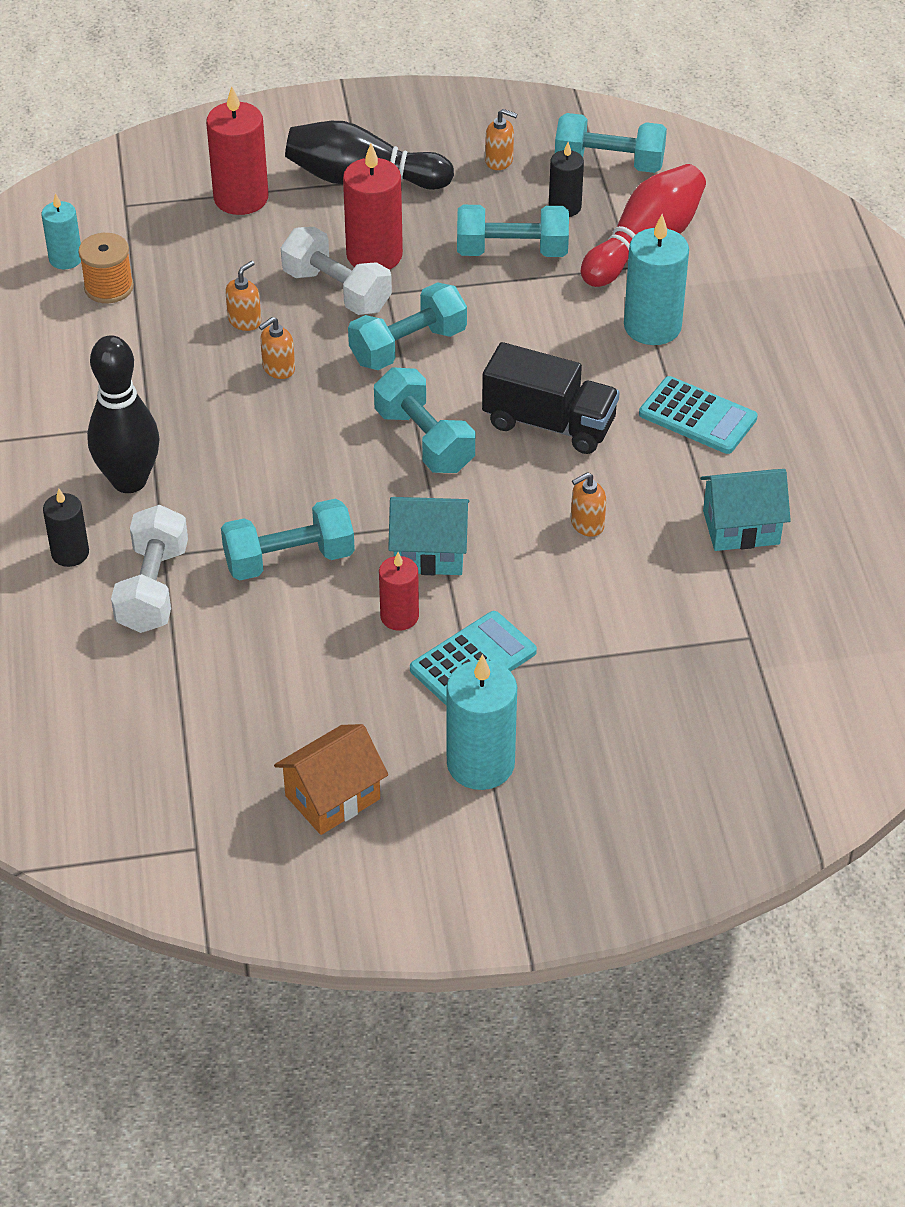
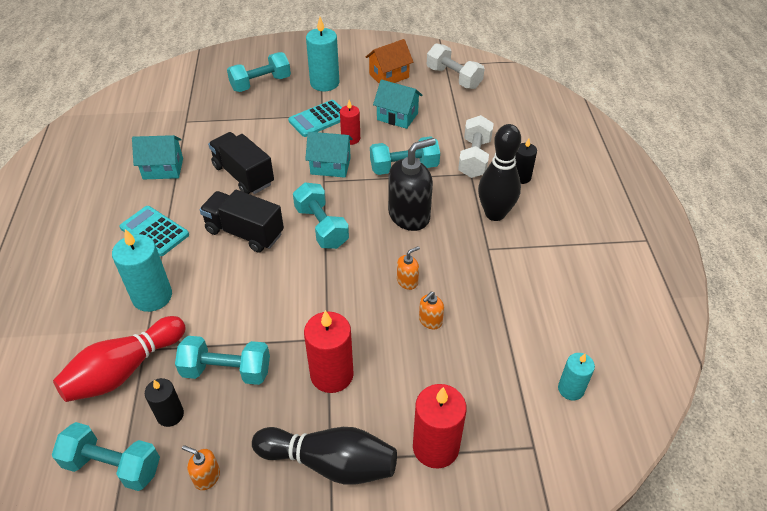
camera: 175 degrees left, 0 degrees up
orange spool [78,233,134,303] -> none
white dumbbell [281,227,392,315] -> white dumbbell moved to [427,43,485,89]
turquoise dumbbell [348,282,467,370] -> turquoise dumbbell moved to [227,52,291,92]
orange soap dispenser [571,472,606,537] -> black truck [208,132,274,194]
none -> turquoise house [373,80,422,129]
none -> black soap dispenser [388,138,436,231]

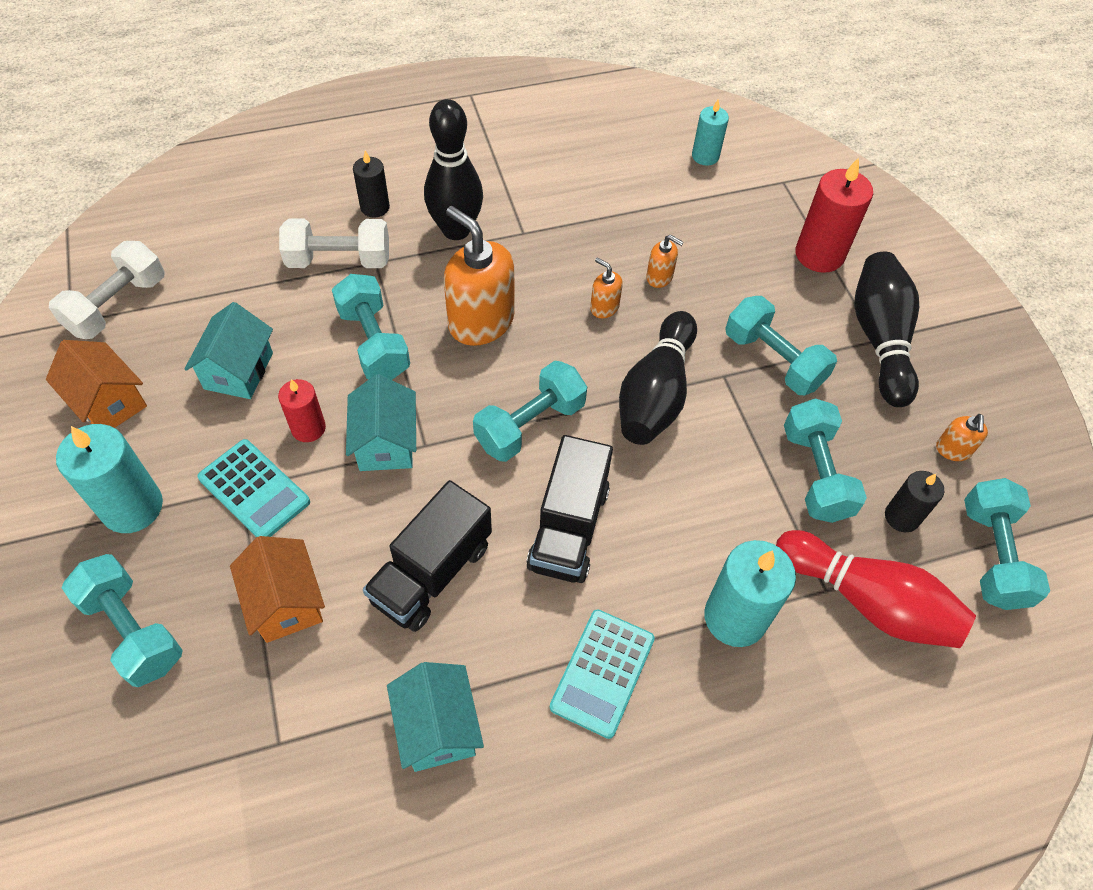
camera: 105 degrees left, 10 degrees up
red candle [304,310,354,393] -> turquoise dumbbell [725,296,837,395]
black soap dispenser [388,138,436,231] -> orange soap dispenser [444,206,514,346]
none -> orange house [230,536,325,643]
none -> black bowling pin [619,311,697,445]

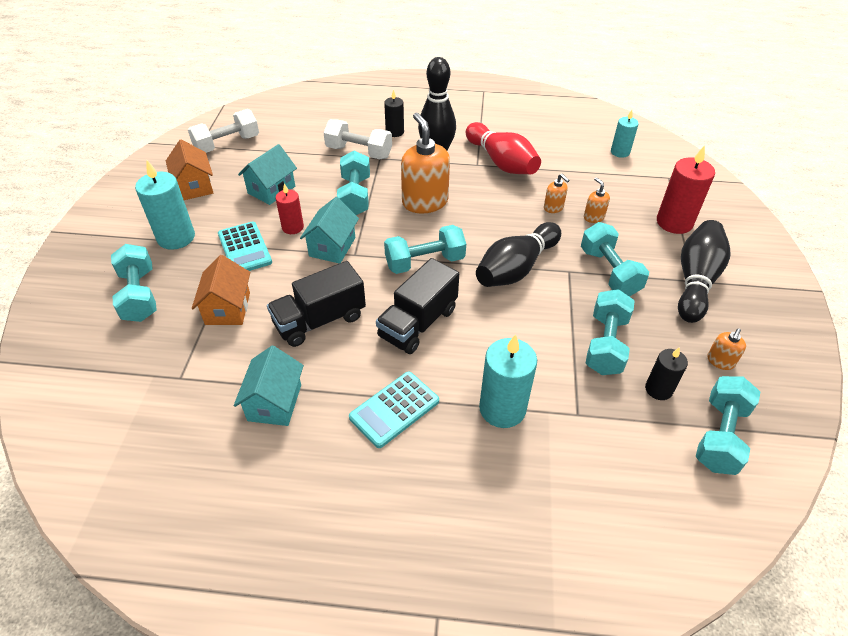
camera: 25 degrees right, 10 degrees down
orange soap dispenser [590,257,623,318] -> orange soap dispenser moved to [584,177,610,223]
red bowling pin [776,530,976,648] -> red bowling pin moved to [466,122,541,174]

